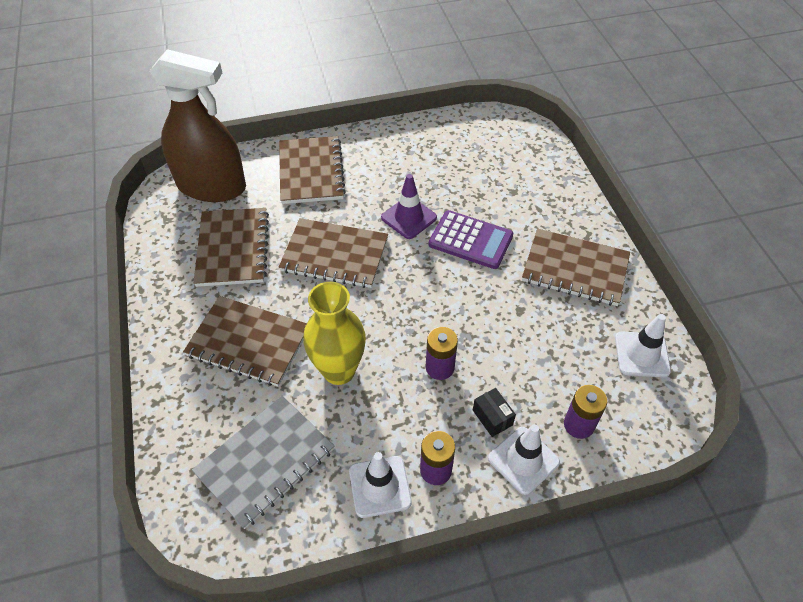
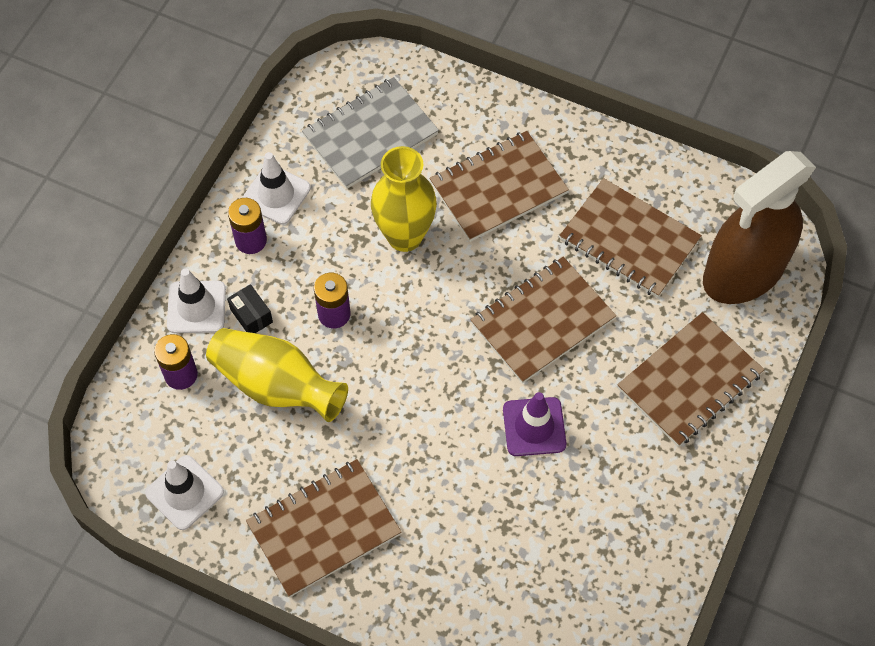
camera: 130 degrees right, 10 degrees up
grey notebook [192,396,334,529] -> grey notebook turned 60 degrees clockwise [302,77,439,189]
brown notebook [279,136,346,204] -> brown notebook turned 75 degrees counterclockwise [617,312,764,447]
purple calculator [429,210,513,269] -> none
black box [473,388,516,437] -> black box turned 45 degrees clockwise [227,284,273,333]
none -> yellow vase [206,328,348,422]

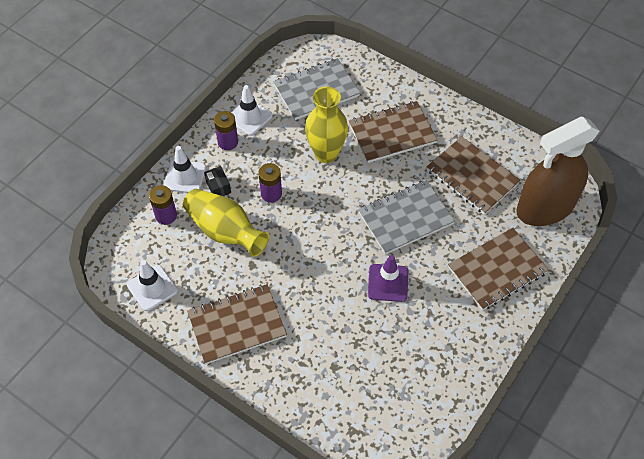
camera: 10 degrees right, 5 degrees down
brown notebook [470,257,616,383] -> grey notebook [358,180,455,255]

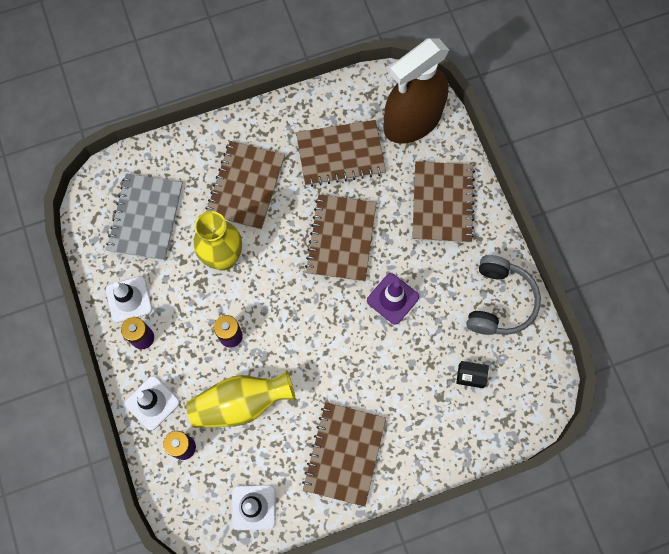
camera: 55 degrees left, 15 degrees up
black box [204,166,231,196] -> black box moved to [456,361,489,388]
grey notebook [358,180,455,255] -> brown notebook [305,195,376,282]
brown spray bottle [516,117,600,226] -> brown spray bottle turned 45 degrees clockwise [383,38,449,144]
none -> grey headphones [467,255,541,335]

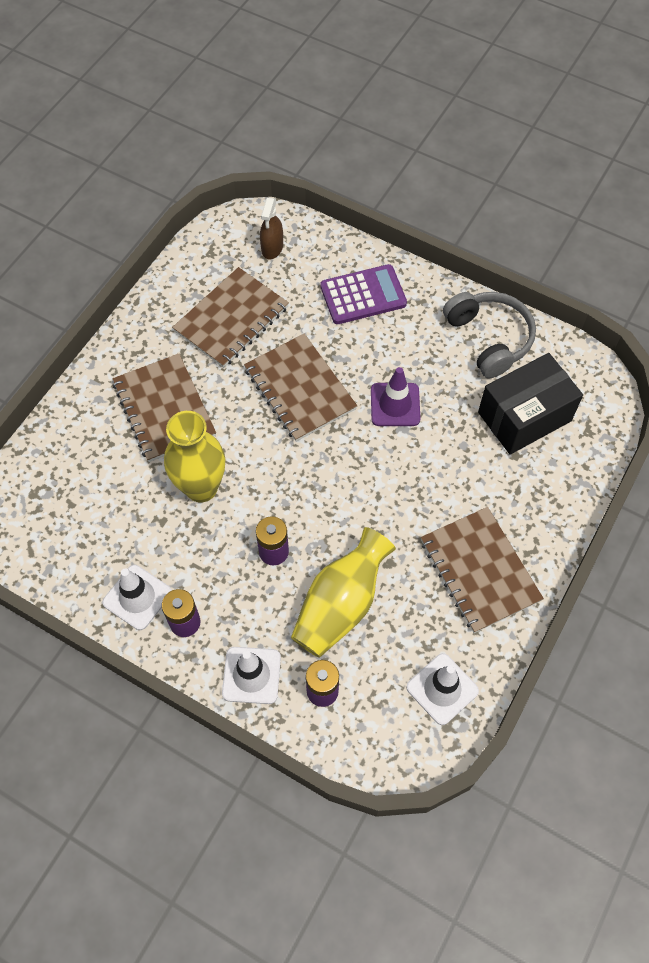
camera: 40 degrees left, 10 degrees down
grey notebook [106,173,183,261] -> none
brown spray bottle [383,38,449,144] -> brown spray bottle [260,198,283,259], size x0.42
brown notebook [412,161,475,243] -> purple calculator [320,264,407,324]
black box [456,361,489,388] -> black box [478,353,583,454], size x2.37

